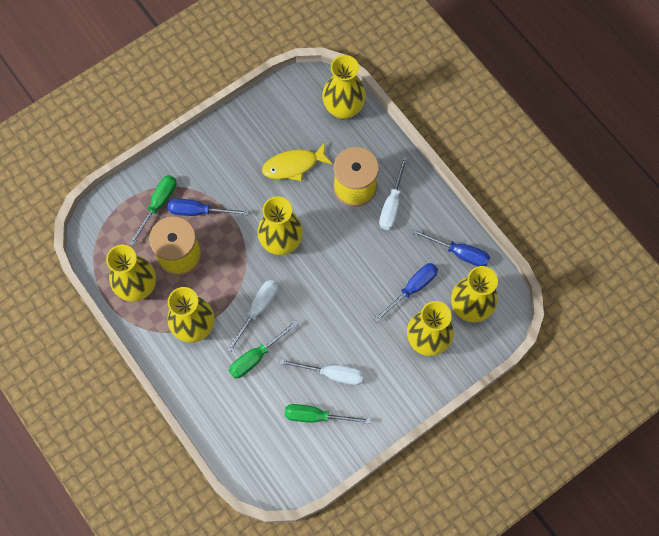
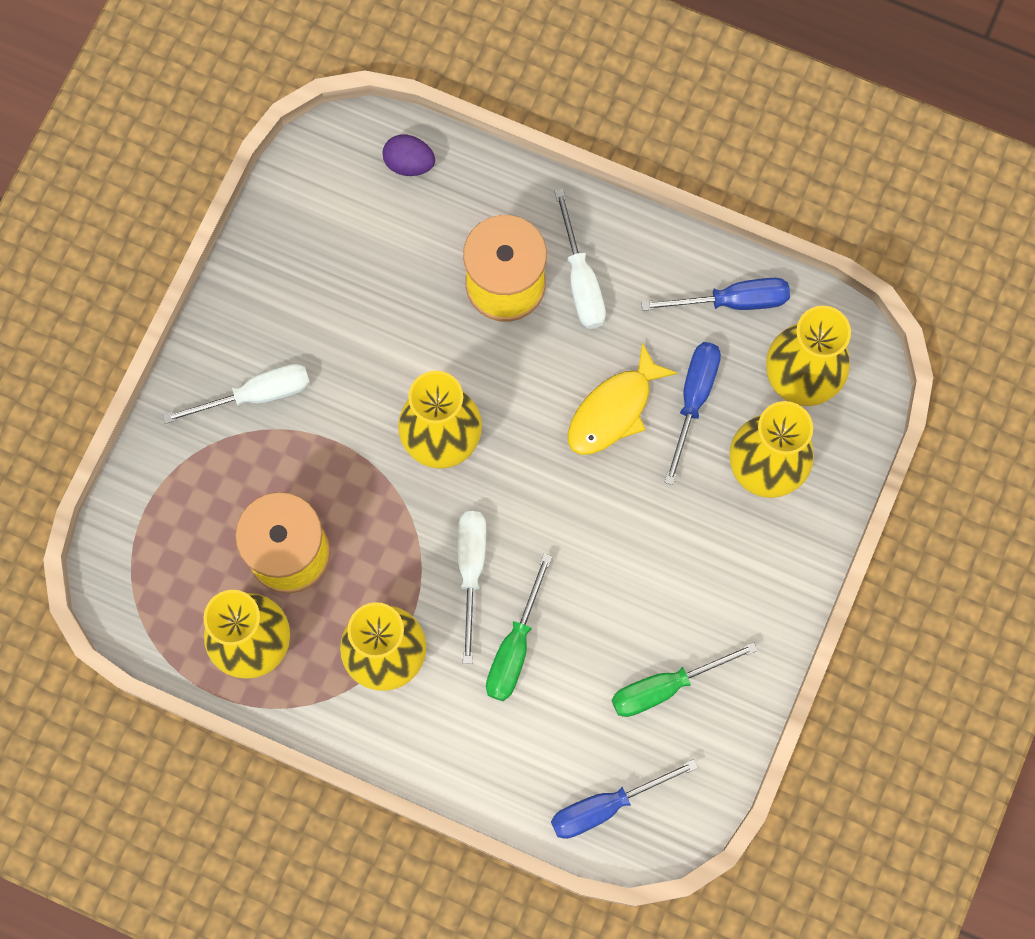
camera: 30 degrees left, 5 degrees up
green screwdriver [129,175,177,245] -> none
blue screwdriver [168,198,249,216] -> blue screwdriver moved to [551,759,698,839]
yellow fish [262,142,333,181] -> yellow fish moved to [568,343,678,455]
white screwdriver [279,359,364,385] -> white screwdriver moved to [162,364,310,424]
yellow vase [322,55,366,119] -> purple egg [383,134,435,176]

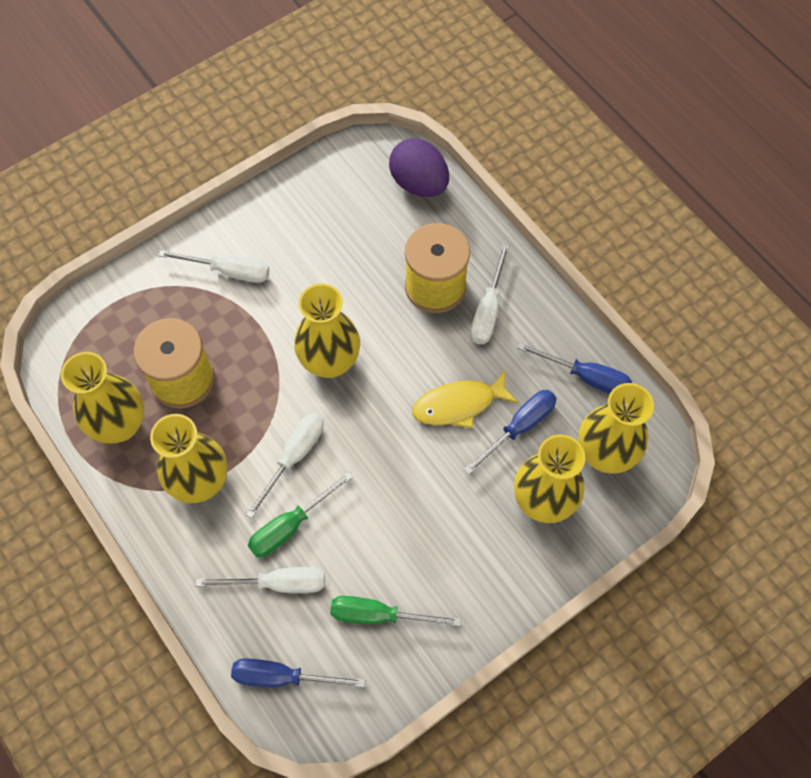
camera: 30 degrees right, 10 degrees down
purple egg [383,134,435,176] -> purple egg [389,138,449,197], size x1.70
none -> white screwdriver [195,567,325,593]

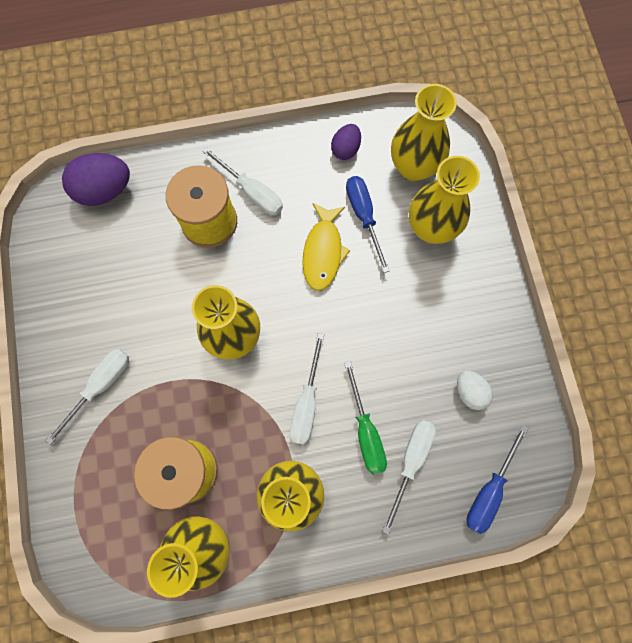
camera: 65 degrees left, 10 degrees up
white screwdriver [245,413,324,519] -> white screwdriver turned 135 degrees counterclockwise [290,333,324,445]
green screwdriver [330,596,461,626] -> white egg [457,371,493,410]
blue screwdriver [518,342,632,394] -> purple egg [331,124,361,160]

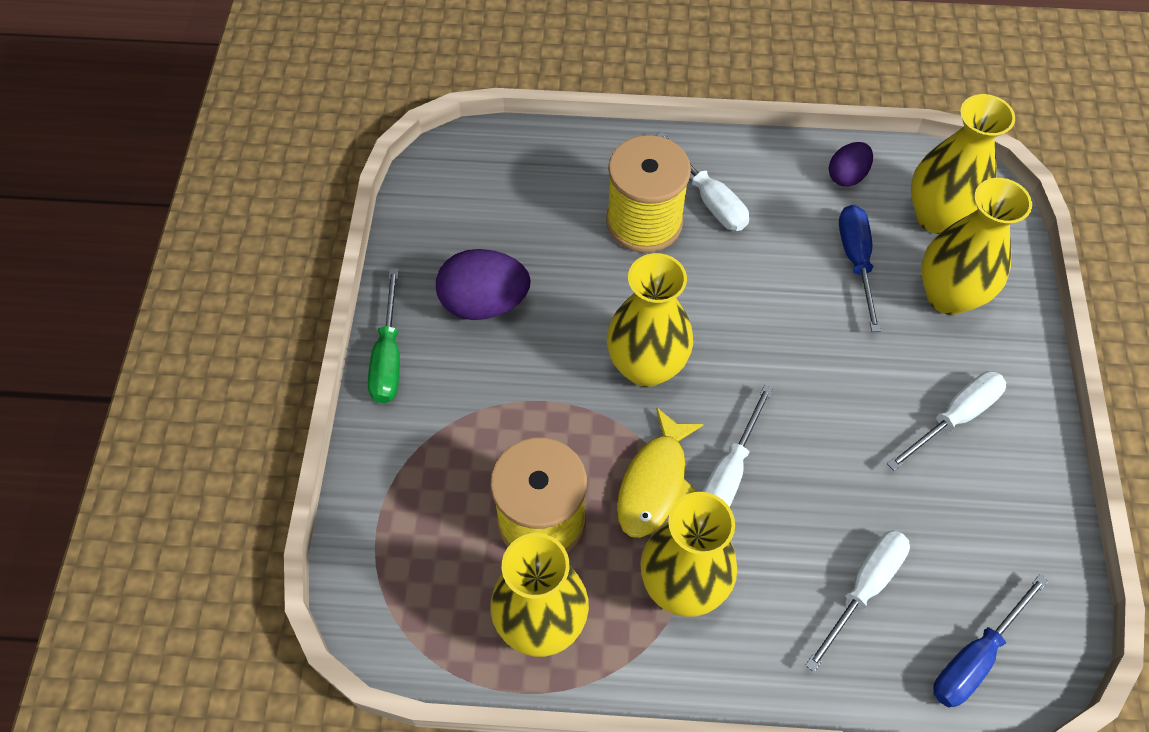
camera: 15 degrees right, 15 degrees down
white screwdriver [45,349,129,445] -> white screwdriver moved to [887,371,1006,471]
purple egg [62,153,130,206] -> purple egg moved to [436,249,531,320]
yellow fish [302,203,350,291] -> yellow fish moved to [617,407,704,538]
green screwdriver [344,361,387,474] -> green screwdriver moved to [368,269,400,403]
white egg [457,371,493,410] -> none

